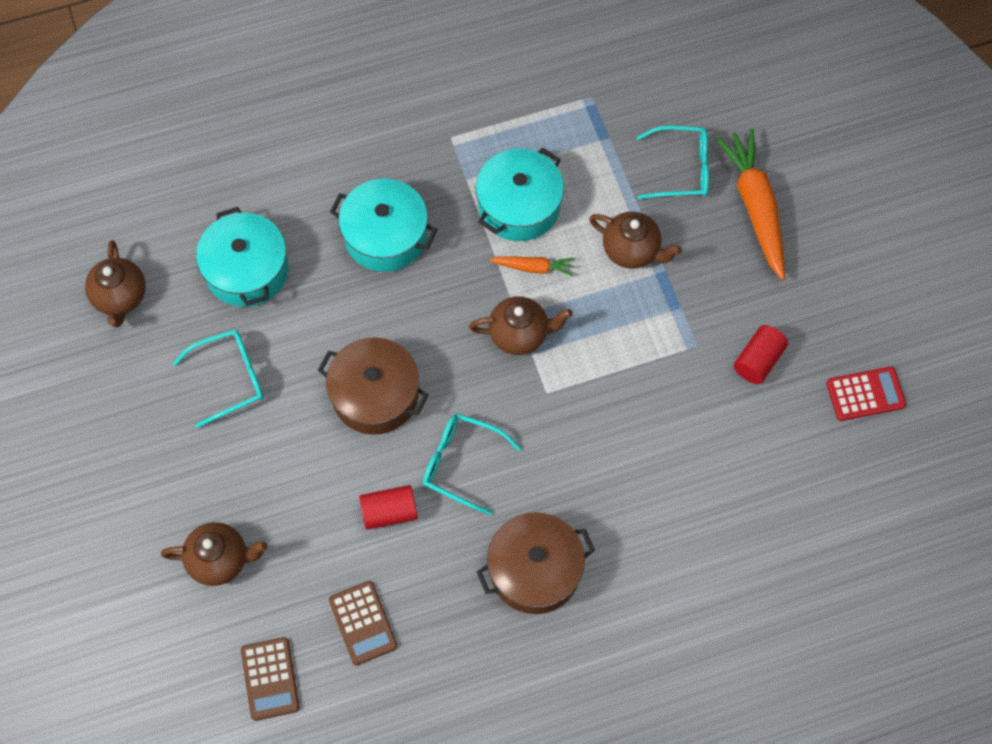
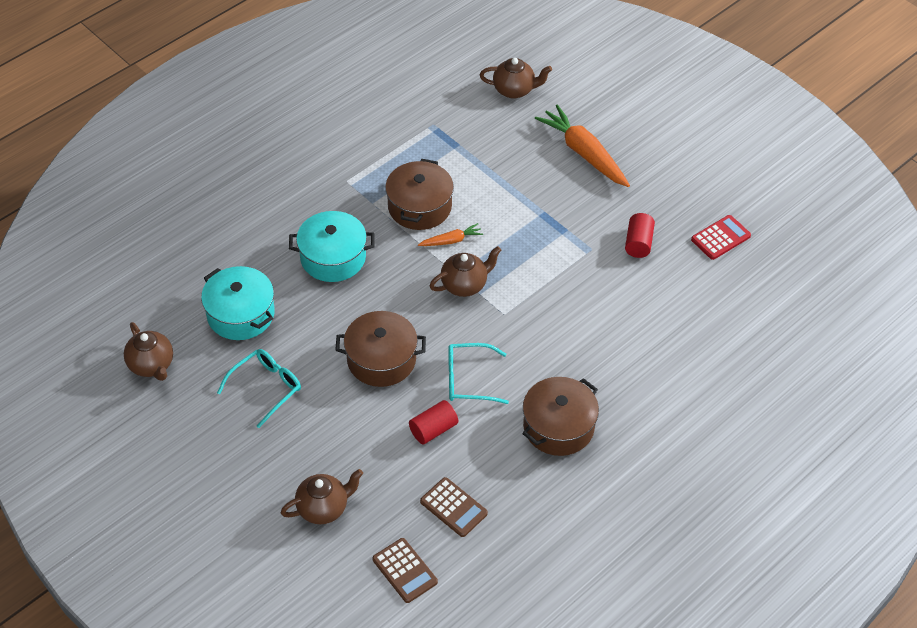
camera: 25 degrees left, 15 degrees down
turquoise pot [476,148,564,241] -> brown pot [385,159,454,230]
brown teapot [589,212,682,269] -> brown teapot moved to [480,58,552,99]
turquoise glasses [636,125,709,199] -> none

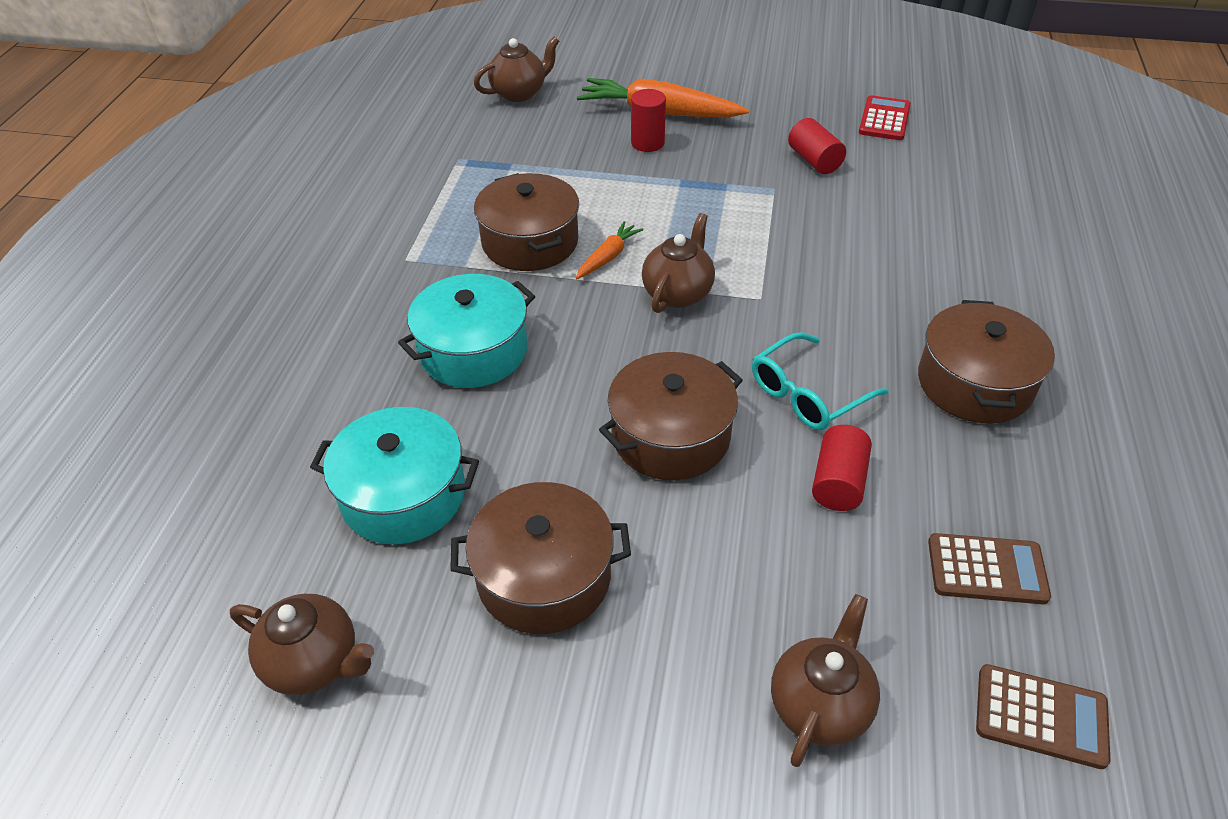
camera: 35 degrees left, 5 degrees down
turquoise glasses [217,349,301,428] -> brown pot [450,482,631,634]
none -> red cylinder [631,89,666,152]

